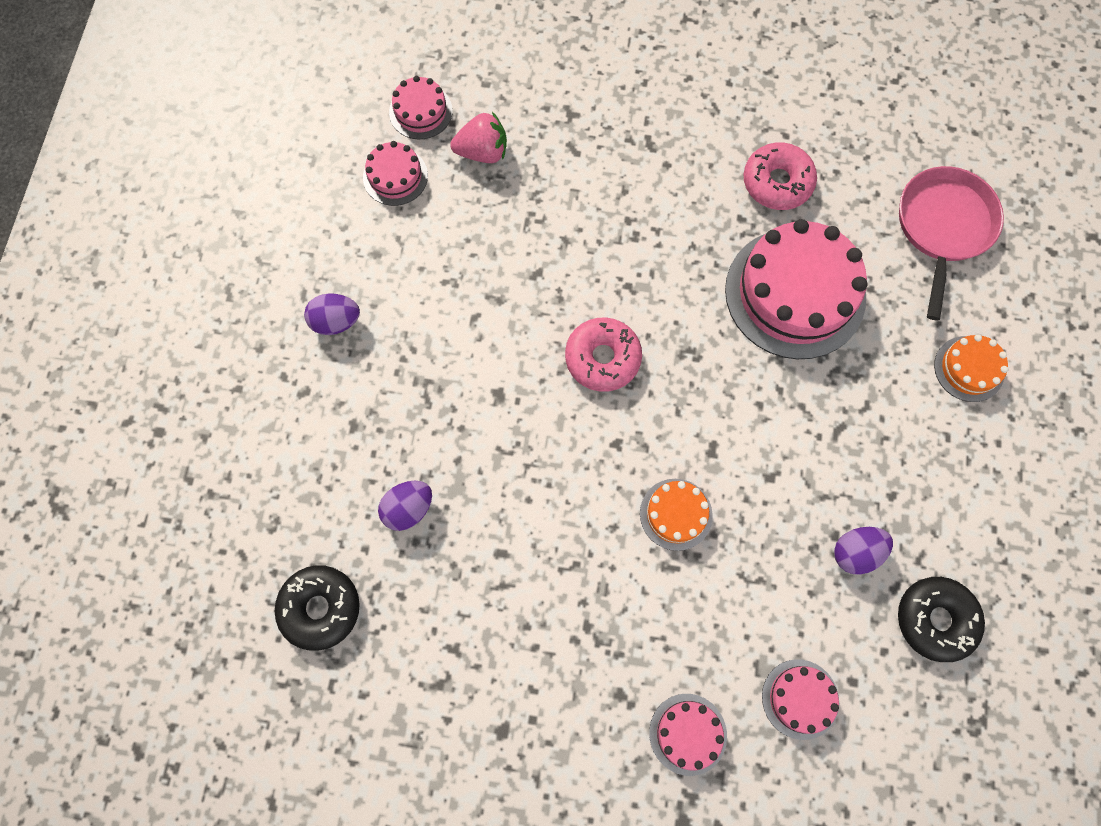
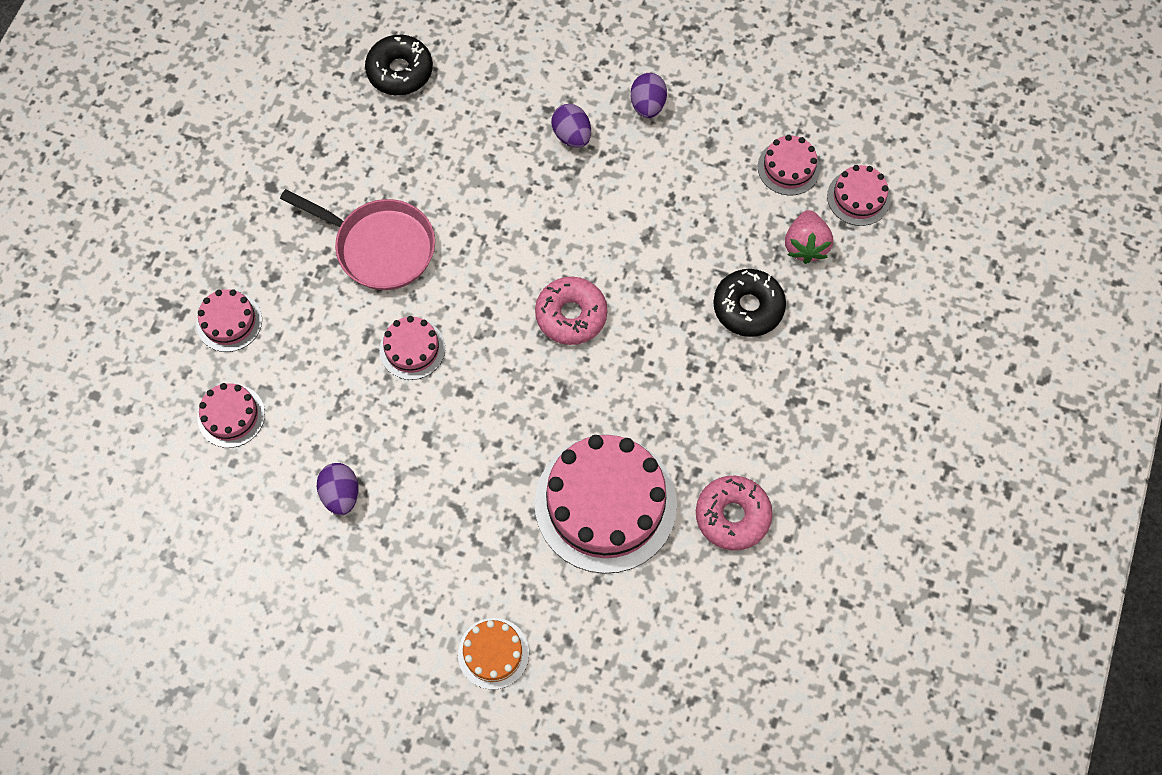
camera: 100 degrees right, 5 degrees down
purple egg [378,481,432,531] -> purple egg moved to [552,104,591,148]
orange cake [640,479,713,551] -> pink cake [379,316,445,380]
black donut [898,577,985,662] -> black donut moved to [713,269,786,337]
pink pan [899,166,1004,321] -> pink pan moved to [280,189,435,290]

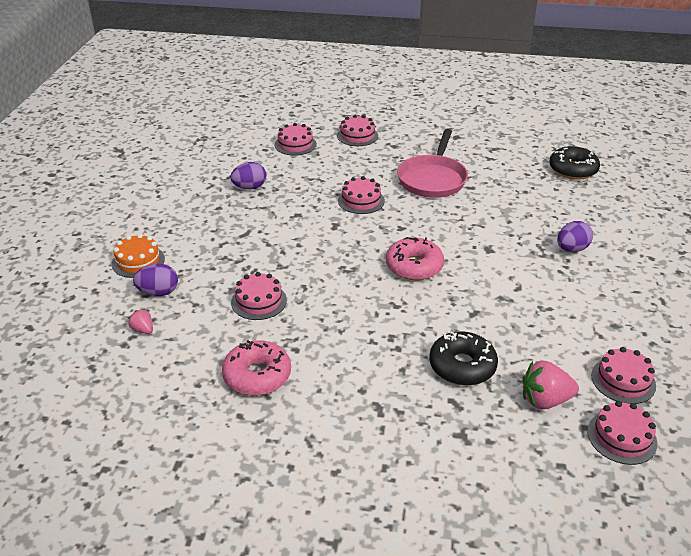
camera: 80 degrees right, 30 degrees down
pink cake [535,435,677,574] -> pink cake [231,272,287,320], size x0.48
purple egg [631,73,667,118] -> purple egg moved to [133,264,178,296]
none -> pink strawberry [128,309,153,334]

